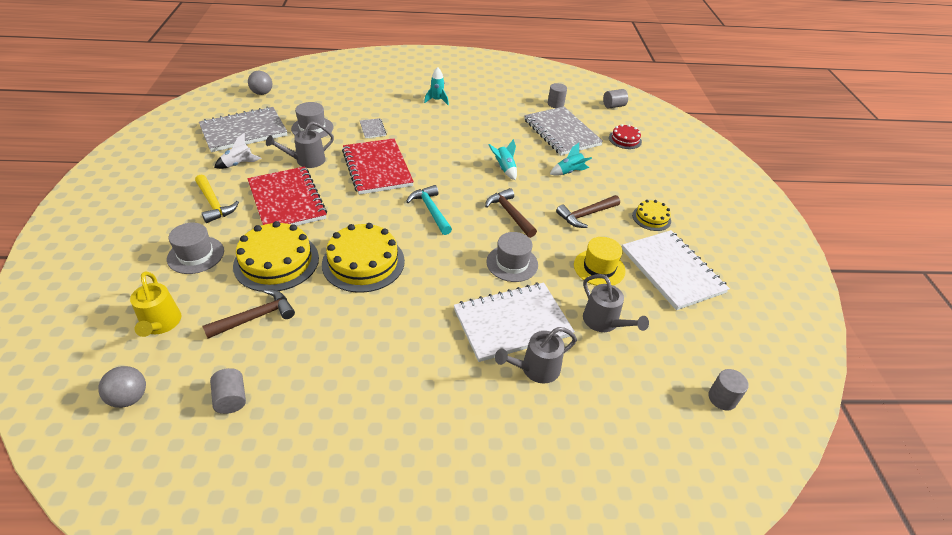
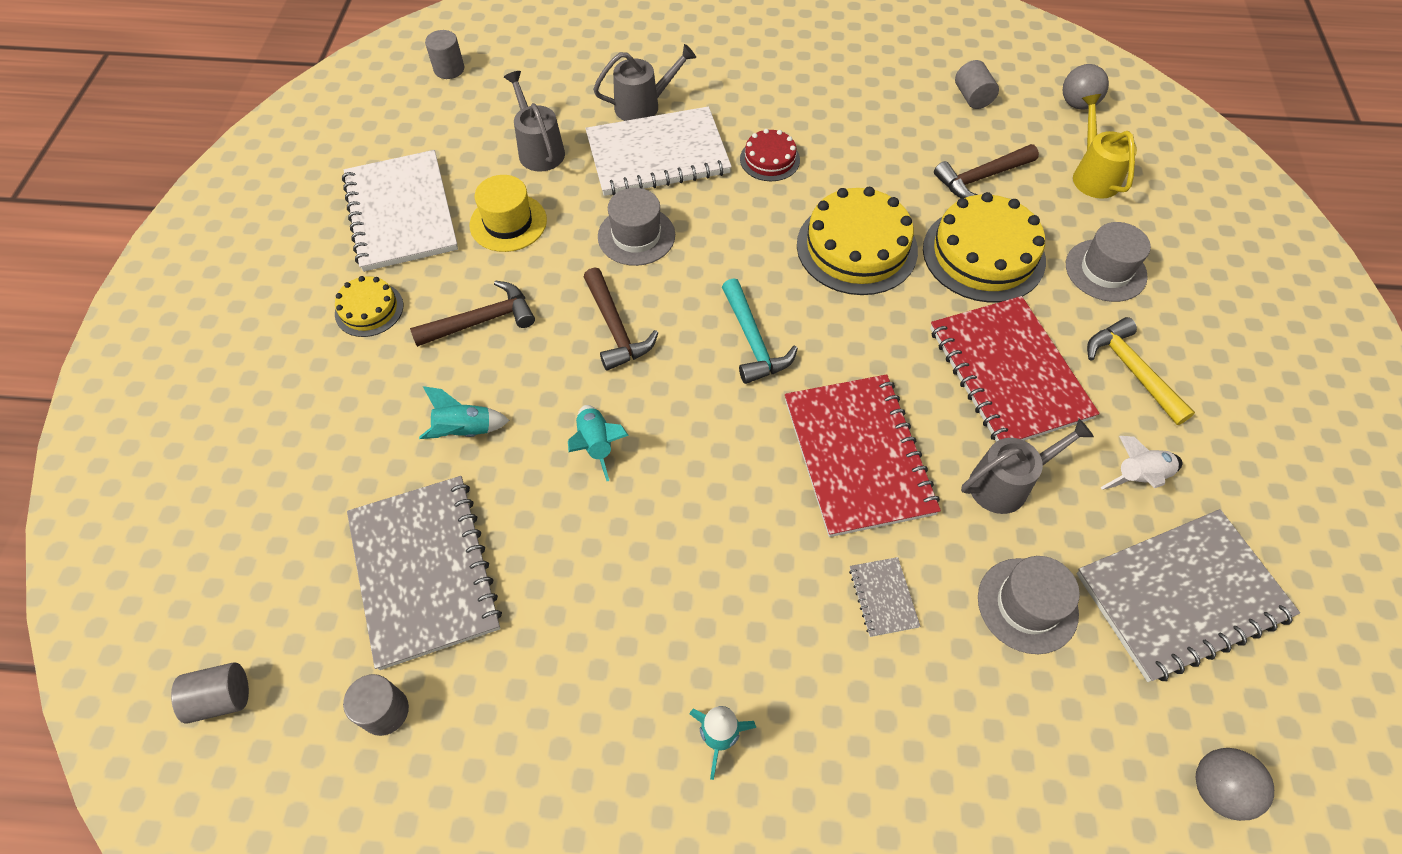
camera: 170 degrees left, 15 degrees up
red cake [609,124,642,149] -> red cake moved to [740,129,800,181]

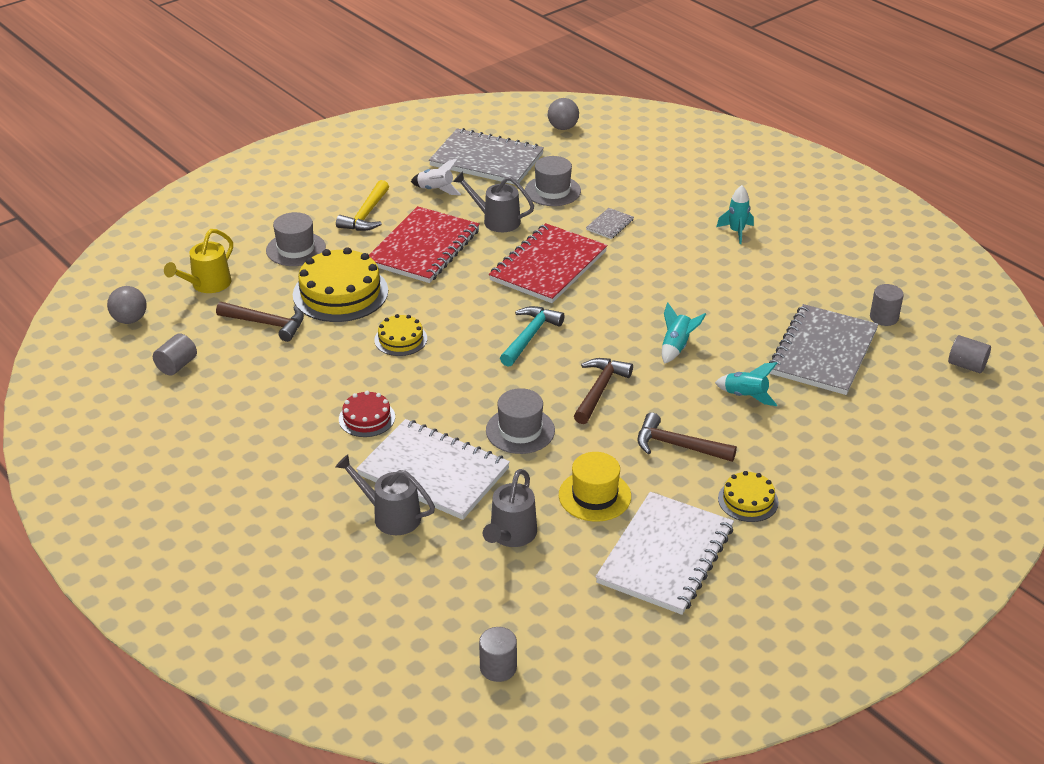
camera: 135 degrees left, 20 degrees down
yellow cake [797,187,918,295] -> yellow cake [374,314,427,356], size x0.53

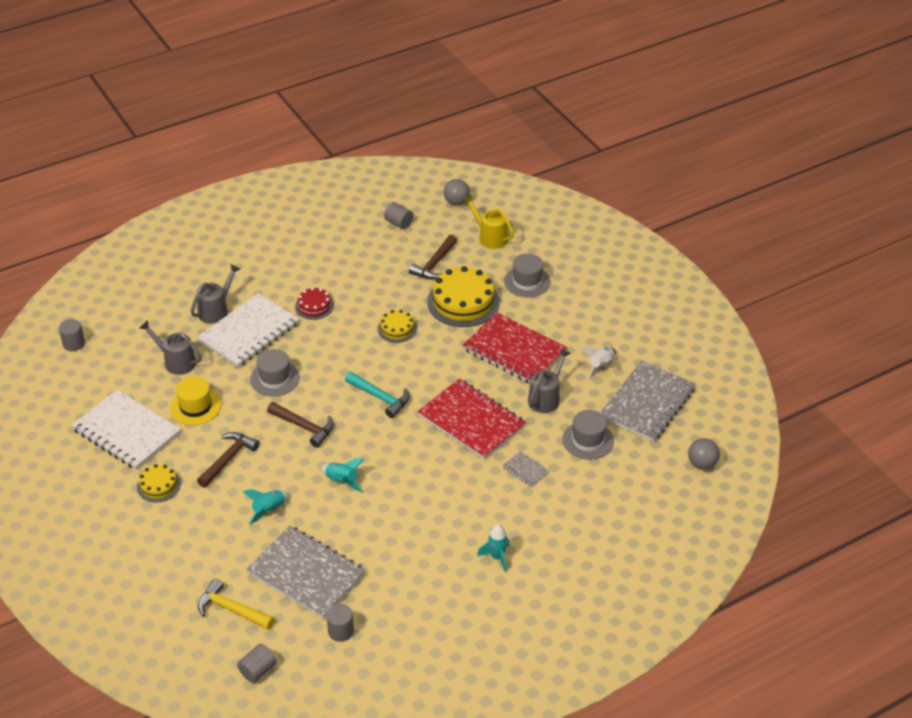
camera: 100 degrees right, 5 degrees up
yellow hammer [336,180,389,231] -> yellow hammer moved to [198,578,274,629]

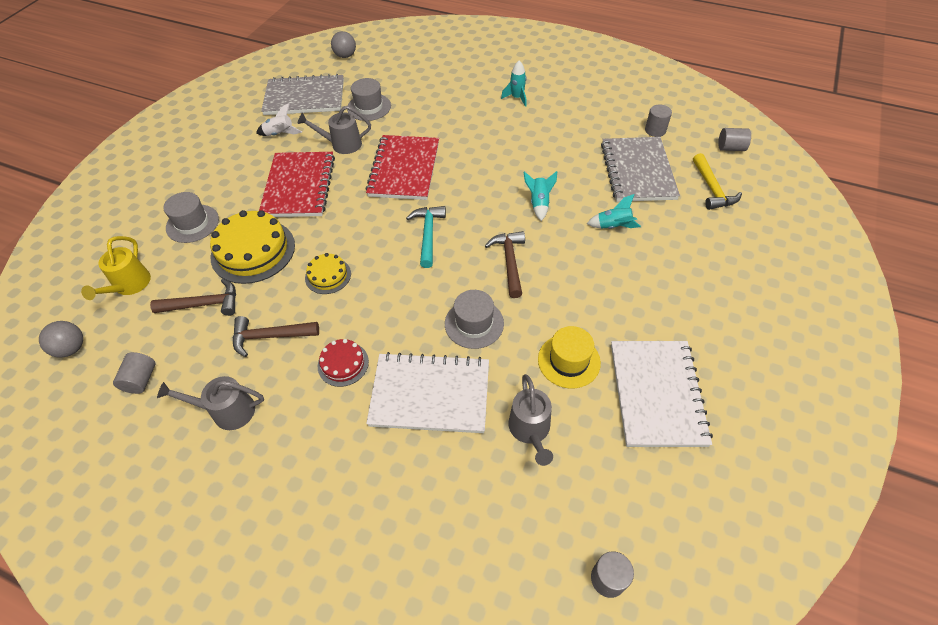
camera: 125 degrees left, 10 degrees up
yellow cake [137,464,181,503] -> none
grey watering can [191,264,240,324] -> grey watering can moved to [157,376,264,430]
brown hammer [197,432,260,488] -> brown hammer moved to [233,316,319,357]
grey notebook [503,451,550,487] -> none

